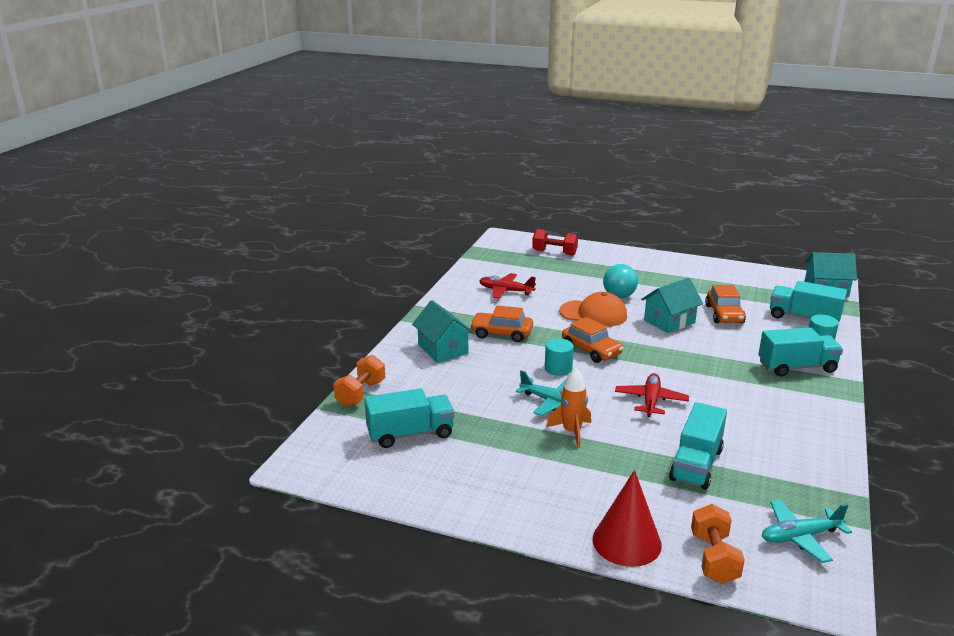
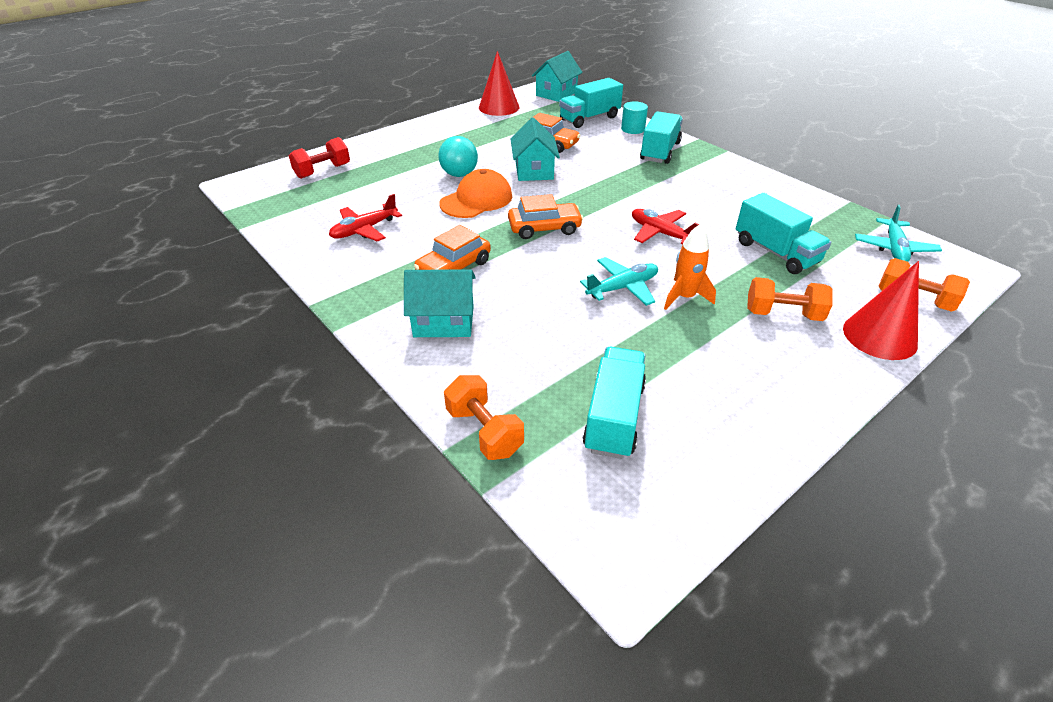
camera: 60 degrees left, 15 degrees up
turquoise cylinder [545,338,574,376] -> none
none -> red cone [479,51,519,116]
none -> orange dumbbell [747,277,833,321]

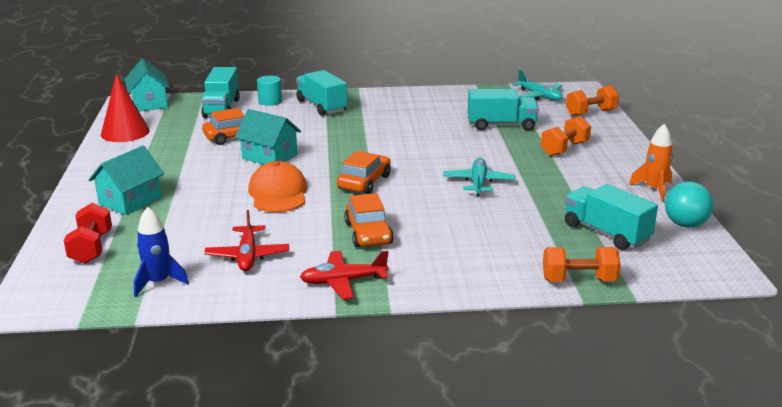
camera: 55 degrees left, 15 degrees down
turquoise house [404,269,476,337] -> turquoise house moved to [89,145,164,215]
turquoise ball [438,136,478,177] -> turquoise ball moved to [665,181,714,228]
red plane [632,209,700,245] -> red plane moved to [300,251,389,299]
orange rocket [664,224,716,310] -> orange rocket moved to [629,124,673,201]
red cone [843,261,919,360] -> none
none -> blue rocket [134,207,189,297]

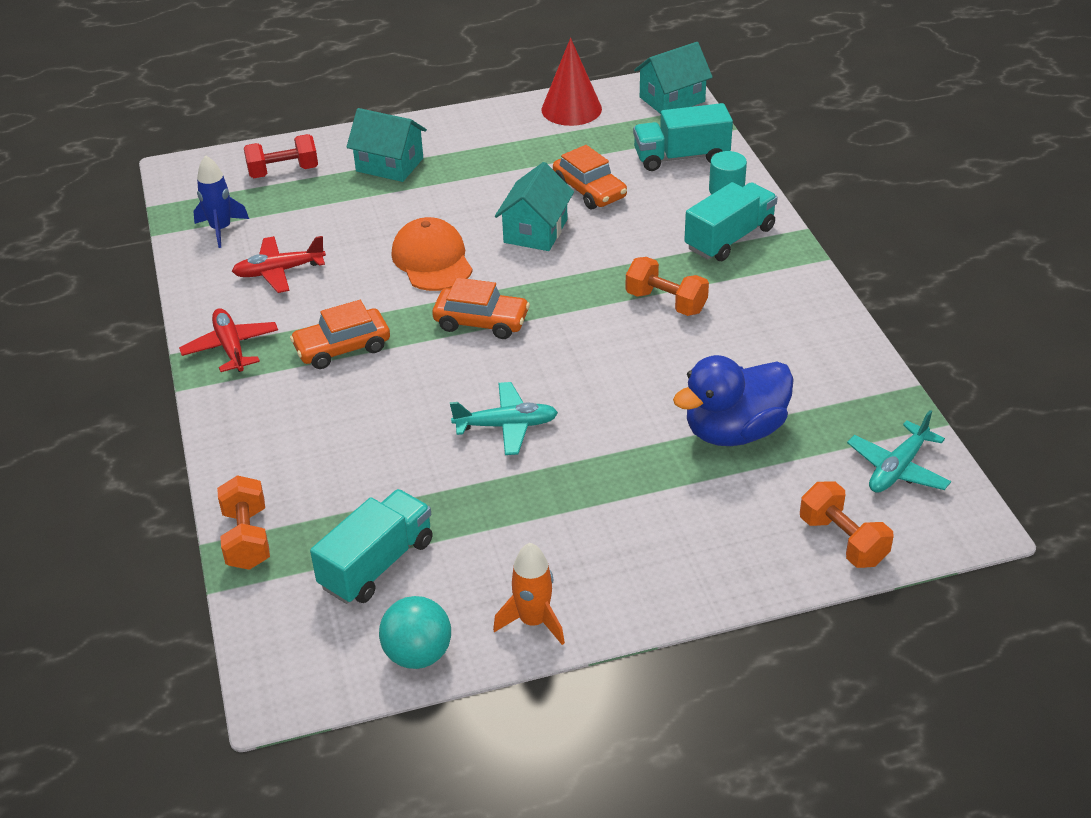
camera: 80 degrees right, 15 degrees up
orange cap [248,161,307,212] -> orange cap turned 90 degrees counterclockwise [391,217,473,291]
turquoise truck [468,89,539,130] -> blue duck [673,355,794,446]
orange dumbbell [541,116,591,156] -> orange dumbbell moved to [626,257,709,316]

